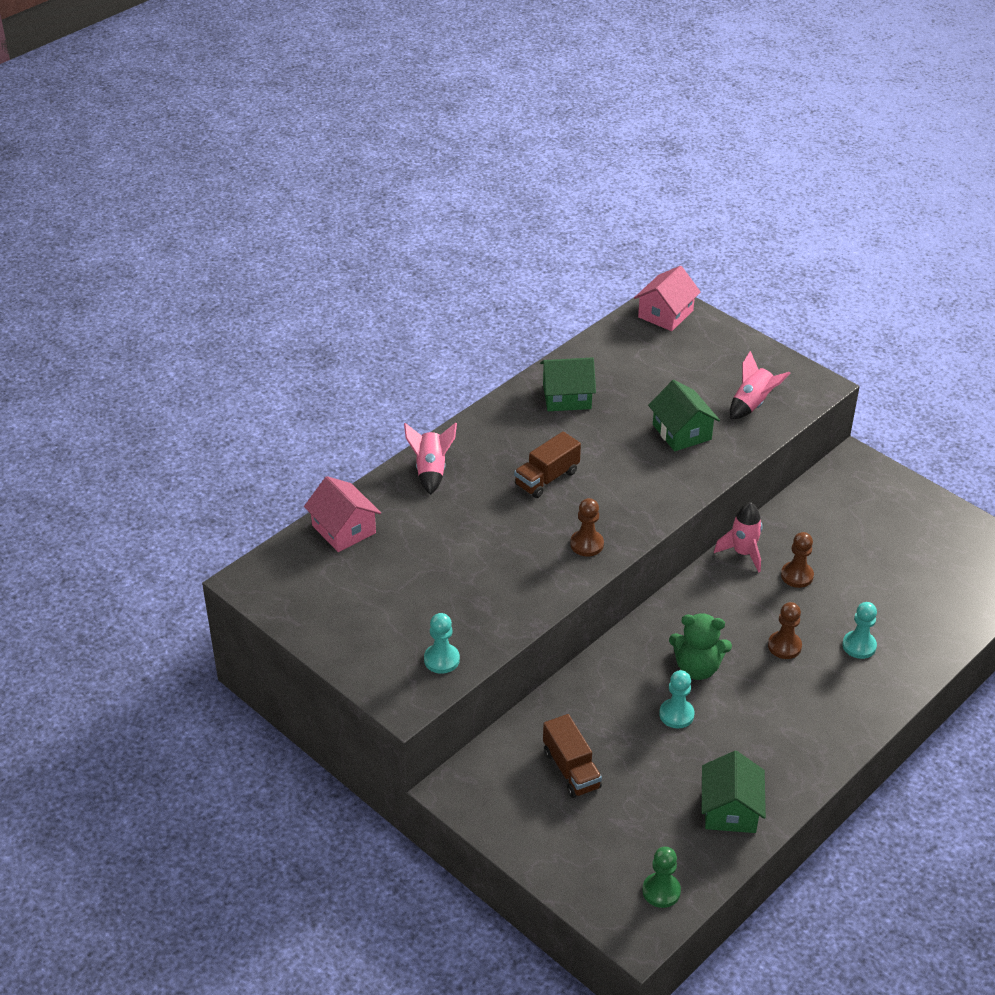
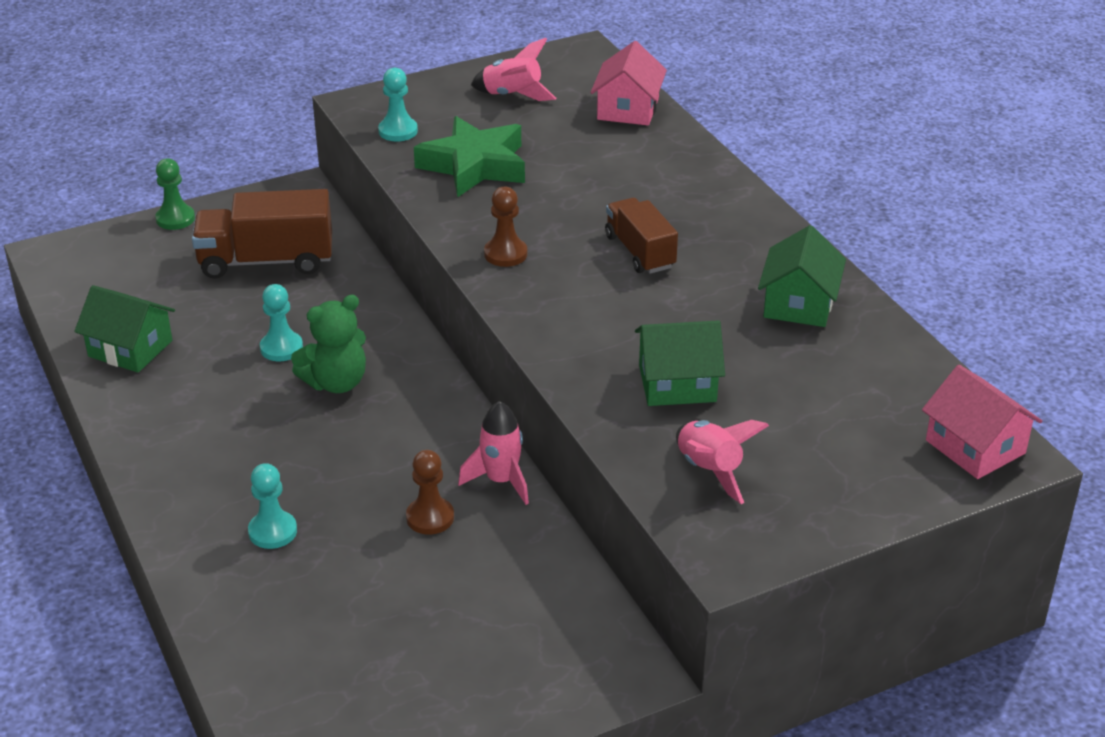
camera: 110 degrees right, 5 degrees down
pink house [304,476,381,552] -> pink house turned 60 degrees counterclockwise [591,41,667,125]
pink rocket [404,422,457,495] -> pink rocket moved to [471,38,557,101]
brown truck [543,714,602,798] -> brown truck [192,189,332,279], size x1.56
green pawn [642,847,681,908] -> green pawn moved to [155,158,195,230]
green teddy bear [669,613,732,680] -> green teddy bear turned 150 degrees counterclockwise [291,295,366,393]
brown pawn [768,602,802,659] -> none
none -> green star [414,116,525,197]

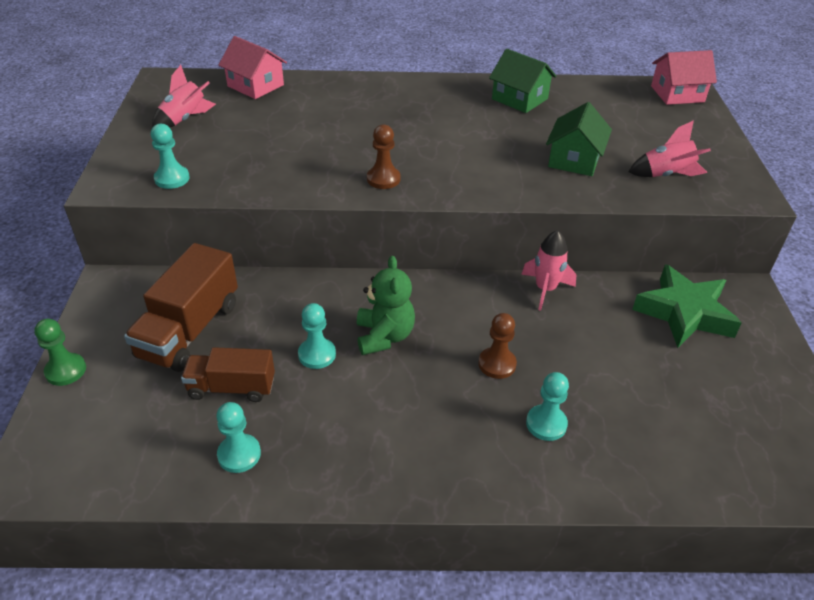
camera: 65 degrees left, 5 degrees up
green house [74,285,175,373] -> turquoise pawn [216,402,261,473]
brown pawn [406,450,454,535] -> brown pawn moved to [478,313,517,379]
green star [414,116,525,197] -> green star moved to [632,264,742,348]
brown truck [605,198,678,274] -> brown truck moved to [181,347,275,402]

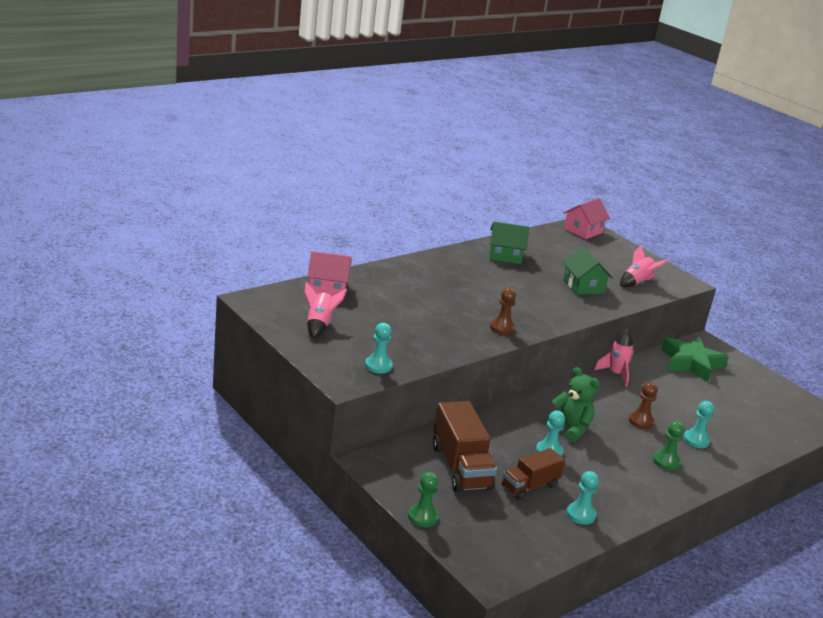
camera: 40 degrees left, 15 degrees down
none -> green pawn [653,421,684,470]

